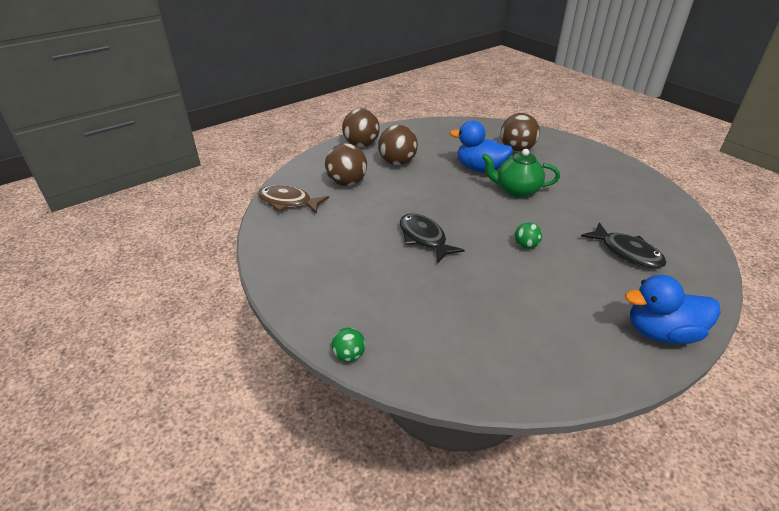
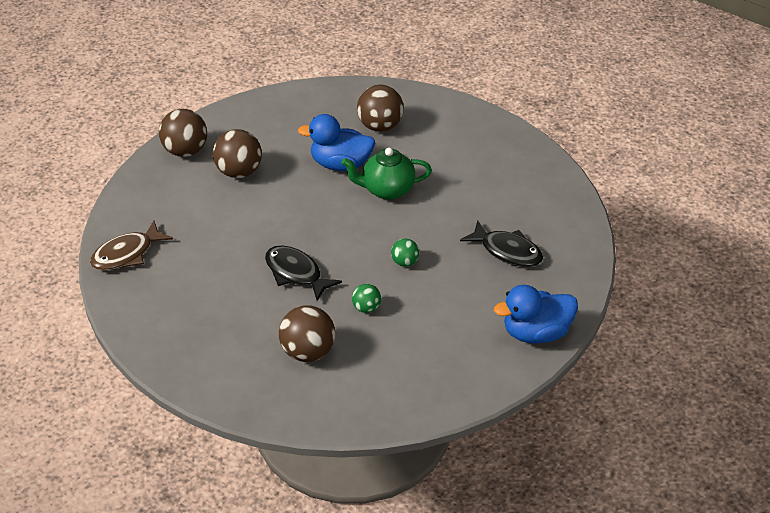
camera: 15 degrees left, 5 degrees up
brown fish [258,185,329,214] -> brown fish turned 45 degrees counterclockwise [90,220,173,271]
brown ball [325,143,367,186] -> brown ball moved to [279,306,335,362]
green ball [332,328,366,362] -> green ball moved to [352,284,381,313]

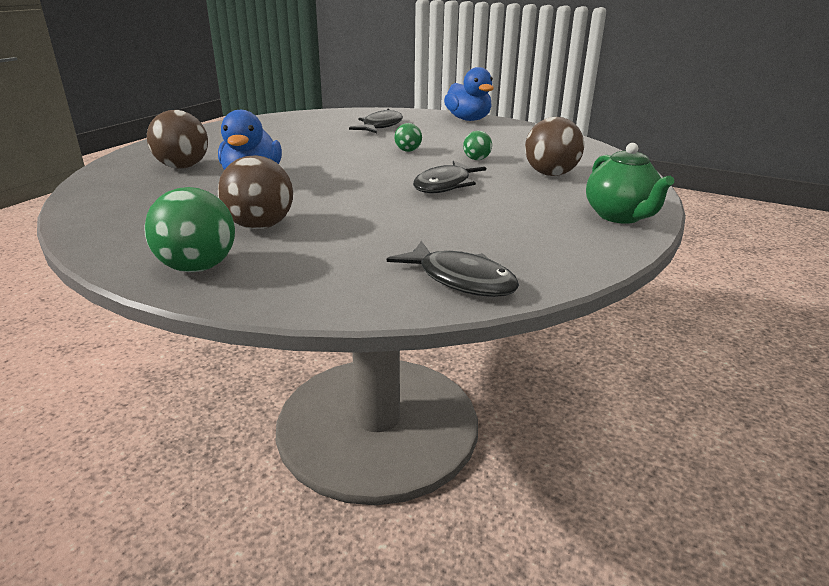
camera: 100 degrees left, 15 degrees down
brown fish [90,220,173,271] -> black fish [387,241,519,297]
brown ball [159,109,207,157] -> green ball [144,187,235,272]
green teapot [341,148,432,200] -> green teapot moved to [586,143,674,224]

